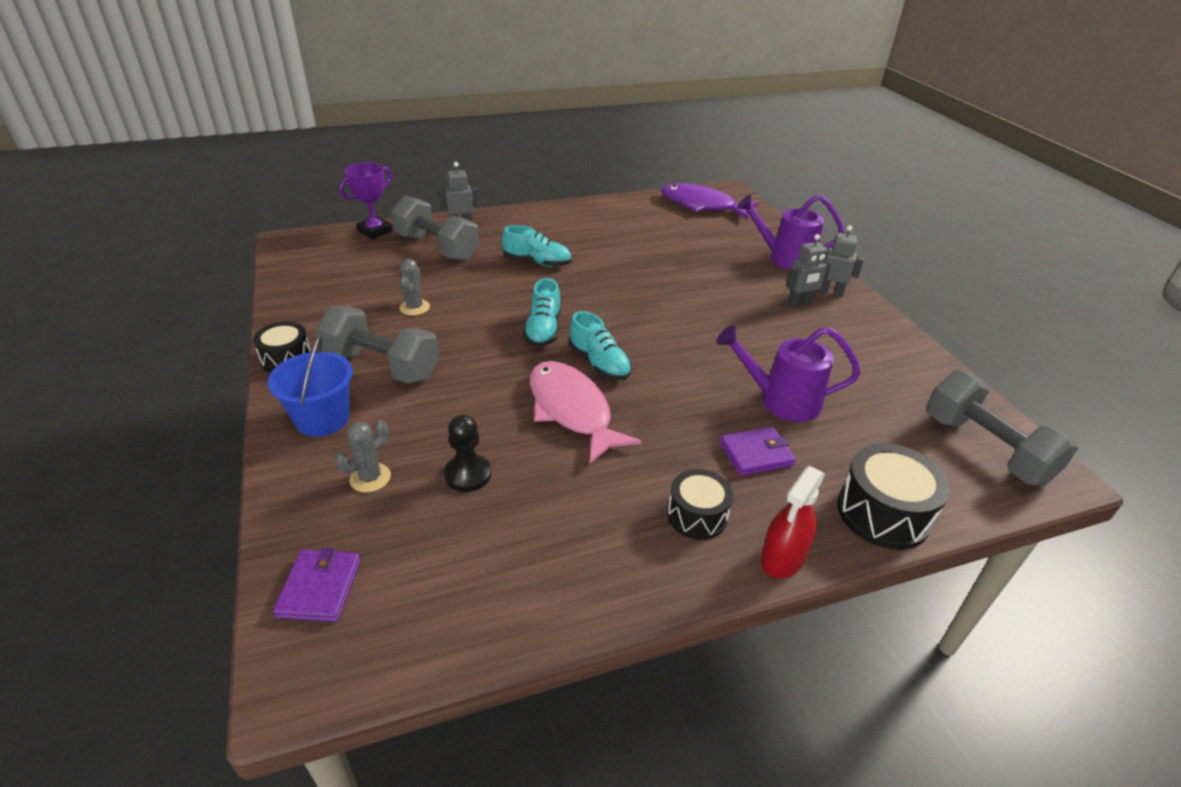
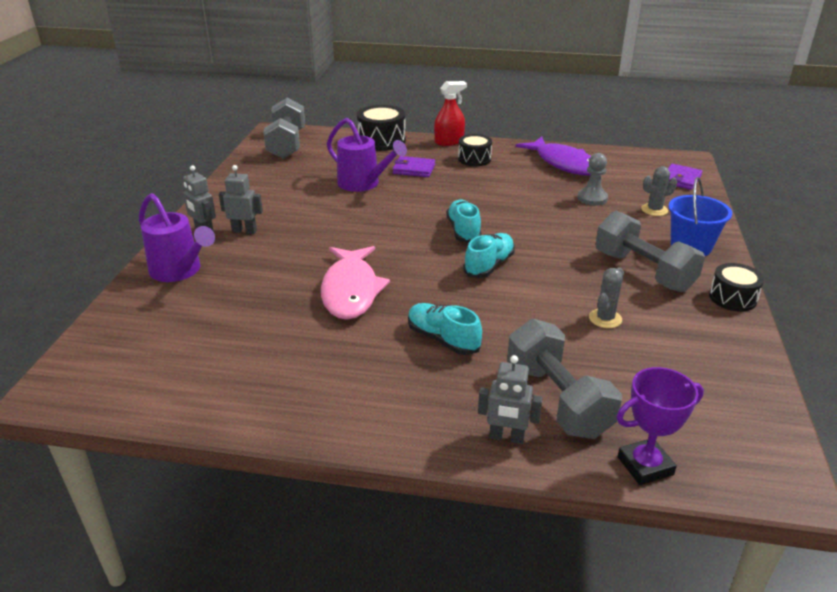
camera: 150 degrees left, 5 degrees down
black pawn [444,415,491,492] -> grey pawn [578,153,608,206]
pink fish [530,361,642,465] -> pink fish moved to [321,246,390,320]
purple fish [661,183,759,219] -> purple fish moved to [516,136,591,176]

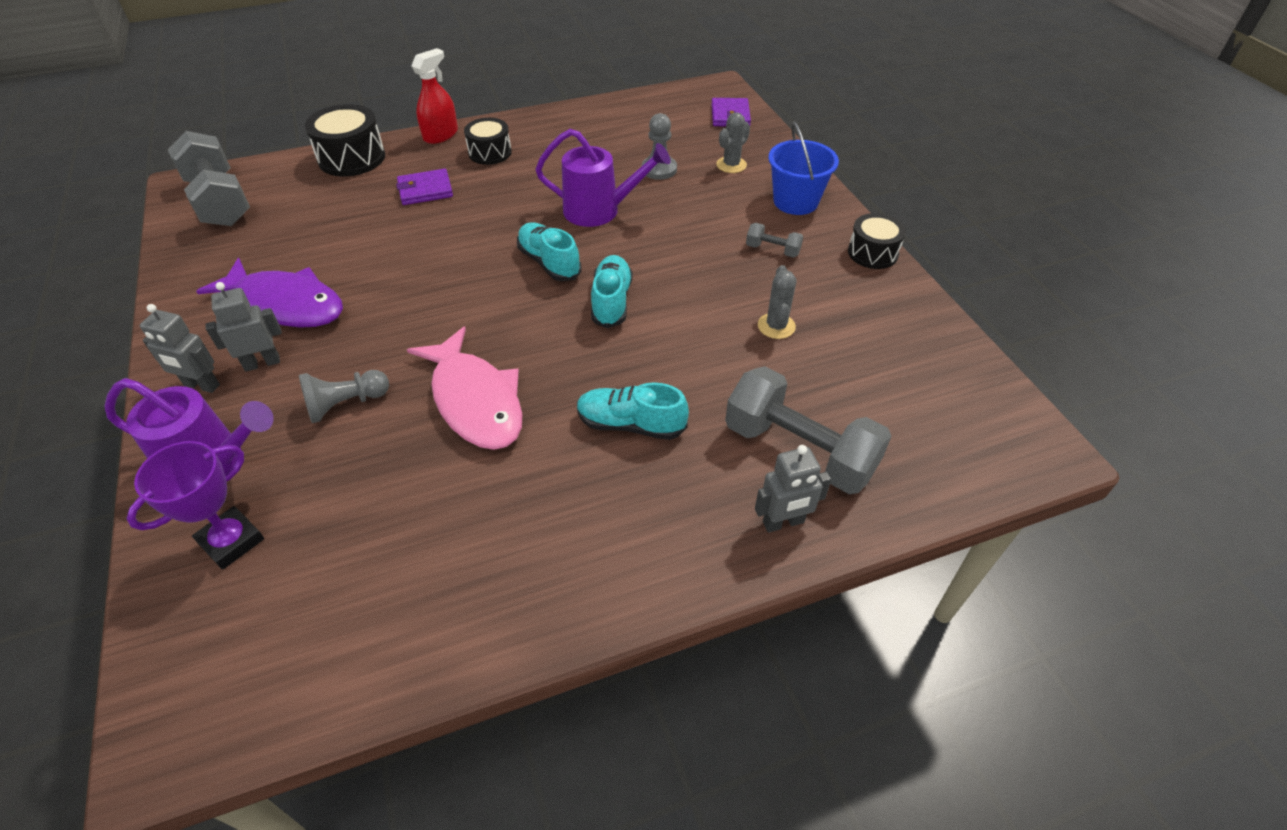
camera: 30 degrees left, 15 degrees up
purple watering can [327,118,407,192] -> purple watering can moved to [535,129,670,227]
purple fish [516,136,591,176] -> purple fish moved to [196,258,343,328]
grey dumbbell [595,211,705,292] -> grey dumbbell [746,223,803,258], size x0.45
purple trophy [617,367,704,485] -> purple trophy moved to [126,441,264,570]
none -> grey pawn [299,370,389,423]

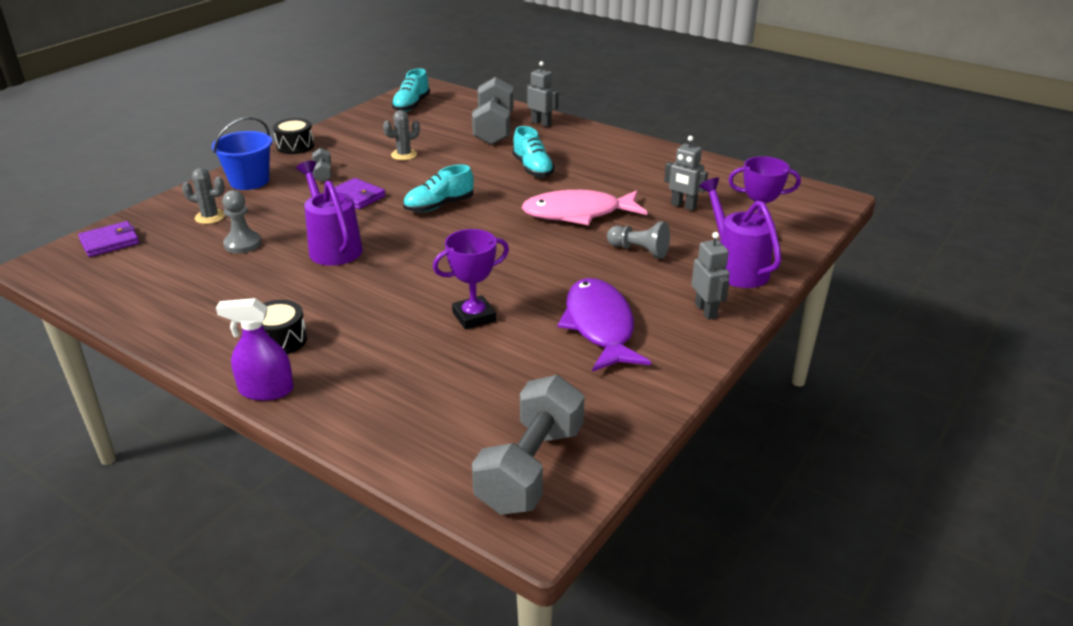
camera: 125 degrees left, 15 degrees down
grey robot [205,282,282,372] -> grey robot moved to [664,136,708,211]
black drum [305,104,385,176] -> none
purple wallet [396,169,453,205] -> purple wallet moved to [334,178,386,209]
pink fish [407,327,522,450] -> pink fish turned 120 degrees counterclockwise [522,190,648,225]
red spray bottle [412,48,458,144] -> purple spray bottle [216,298,294,401]
turquoise shoe [517,222,581,281] -> turquoise shoe moved to [392,68,430,112]
none -> purple trophy [433,229,509,330]

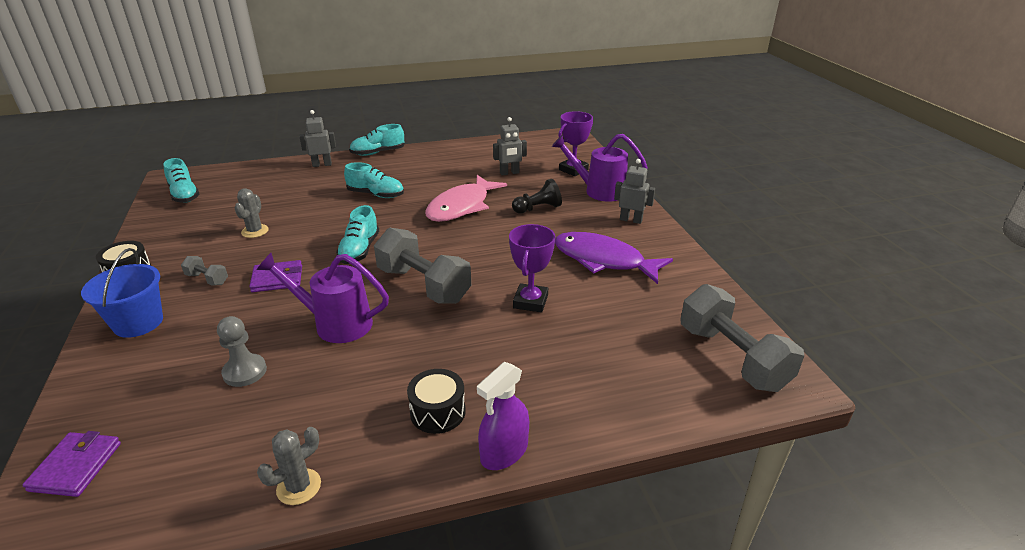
camera: 50 degrees left, 0 degrees up
grey cactus [182,168,225,224] -> grey cactus moved to [257,427,321,505]
grey dumbbell [472,77,514,145] -> grey dumbbell moved to [374,227,471,304]
grey pawn [607,221,670,259] -> black pawn [512,179,562,214]
none -> turquoise shoe [349,124,405,156]

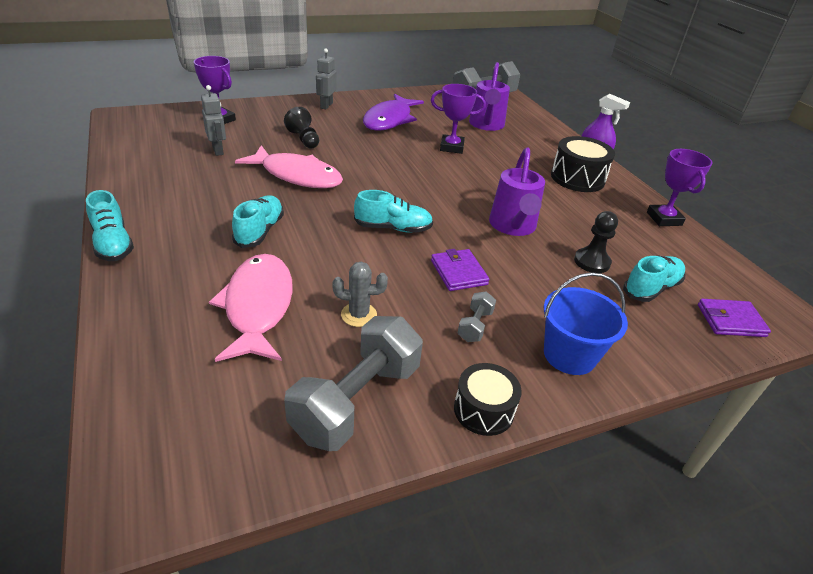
camera: 100 degrees left, 5 degrees up
turquoise shoe [163,158,200,203] -> turquoise shoe moved to [623,255,686,302]
grey pawn [217,316,267,387] -> black pawn [574,211,618,273]
grey cactus [257,427,321,505] -> purple trophy [647,149,712,226]
grey robot [299,110,336,167] -> none
grey dumbbell [374,227,471,304] -> grey dumbbell moved to [284,316,423,451]
black drum [407,369,466,434] -> black drum [551,136,615,192], size x1.51
purple watering can [552,134,648,202] -> purple watering can moved to [469,62,510,131]
none -> pink fish [209,254,293,362]

